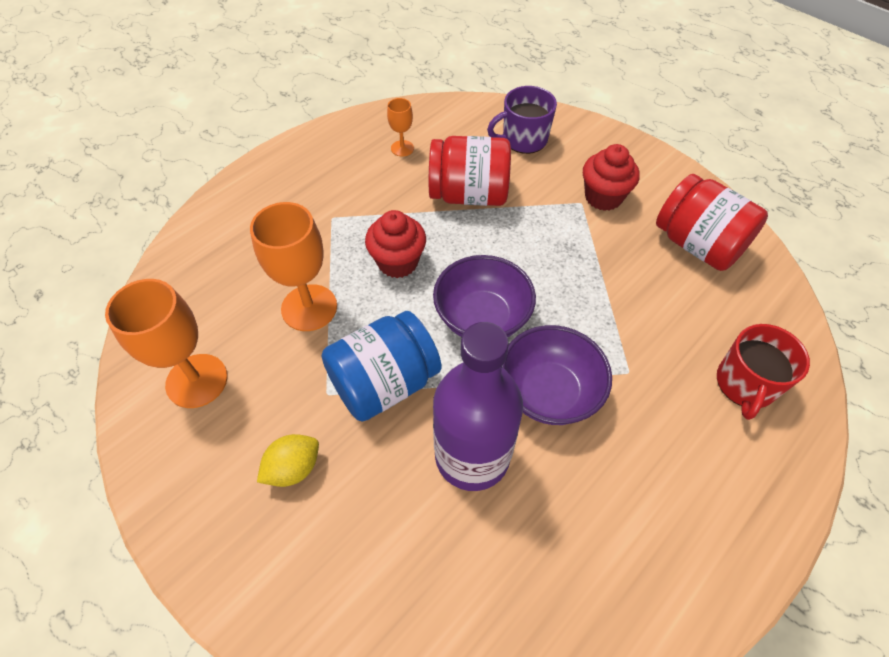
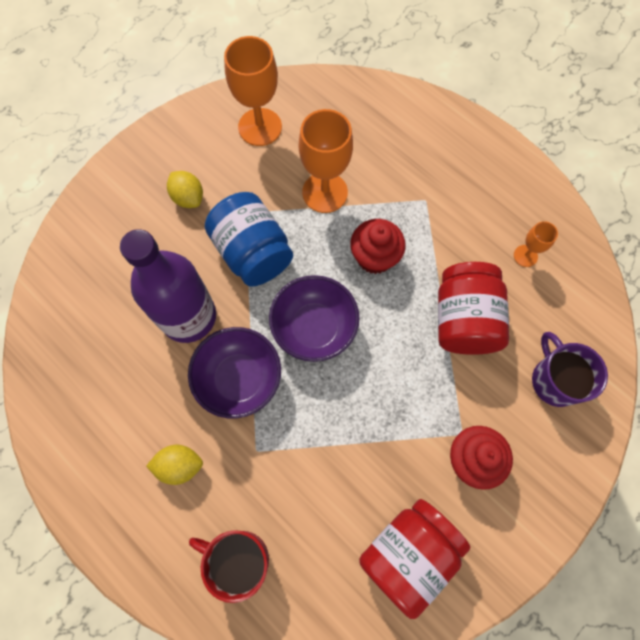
camera: 90 degrees right, 15 degrees up
none -> yellow lemon [146,445,203,485]

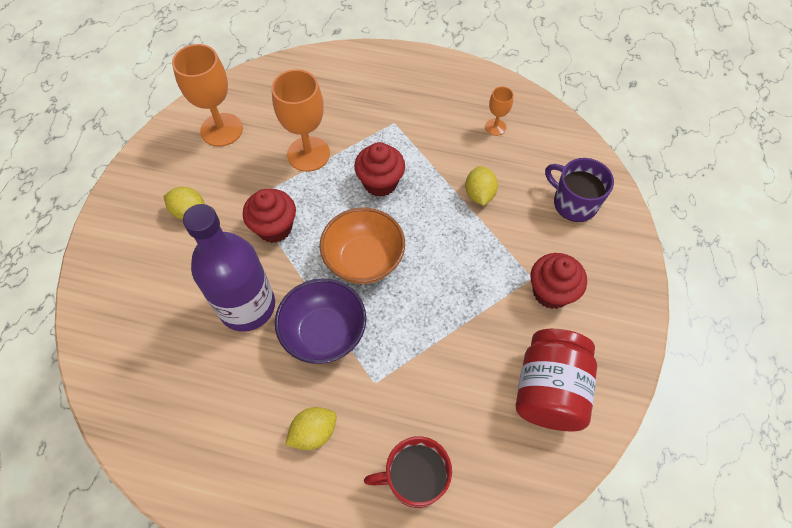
camera: 30 degrees left, 10 degrees down
blue jar [205,192,293,287] -> red cupcake [243,189,296,243]
purple bowl [269,275,360,362] -> orange bowl [320,208,405,284]
red jar [438,262,509,355] -> yellow lemon [465,166,498,206]

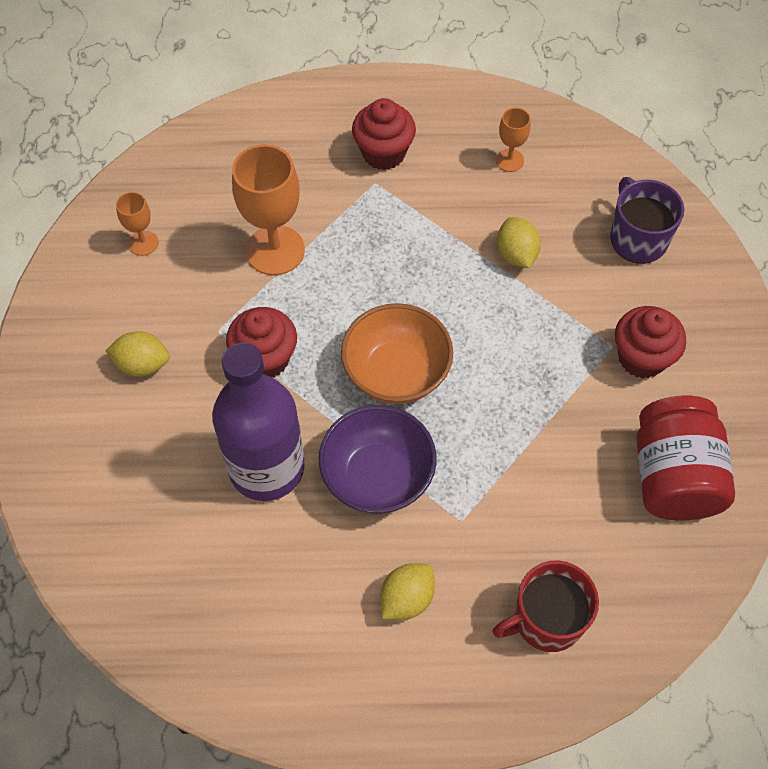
camera: 15 degrees left, 0 degrees up
orange goblet [172,44,243,147] -> orange goblet [116,192,159,256], size x0.51
red cupcake [354,142,405,197] -> red cupcake moved to [352,98,416,170]
purple mug [545,158,614,222] -> purple mug turned 45 degrees clockwise [610,177,684,264]

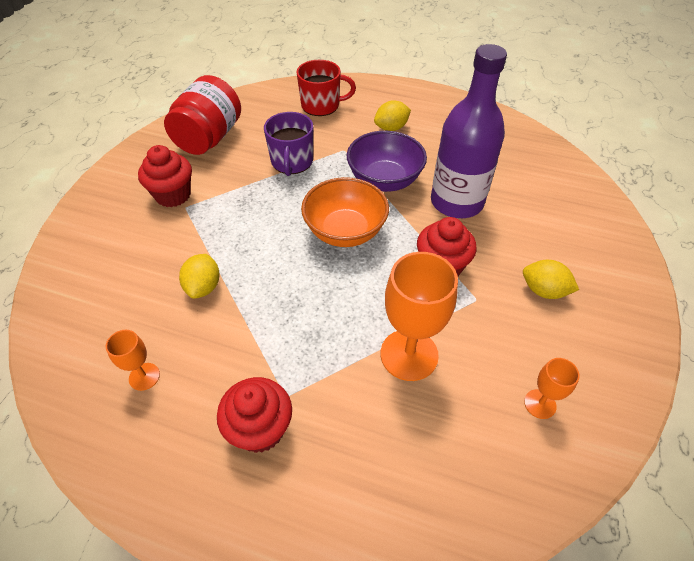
camera: 160 degrees left, 10 degrees down
purple mug [610,177,684,264] -> purple mug moved to [264,112,313,176]

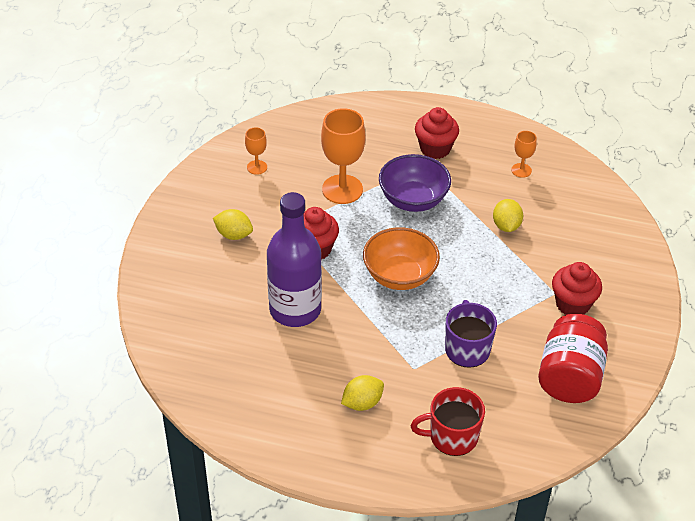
camera: 175 degrees right, 5 degrees down
purple bowl [347,131,427,192] -> purple bowl moved to [379,154,451,212]

